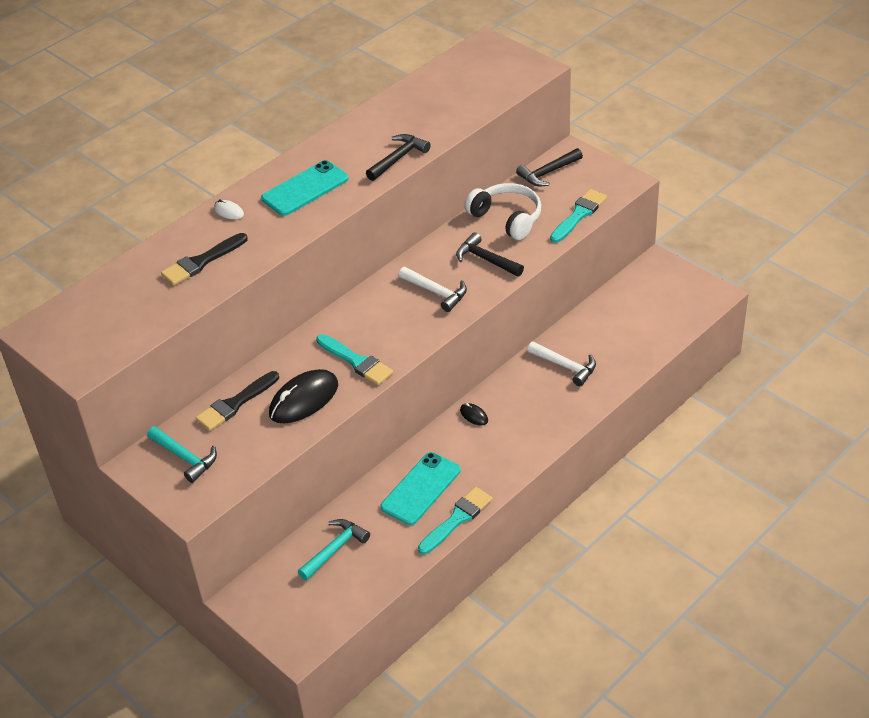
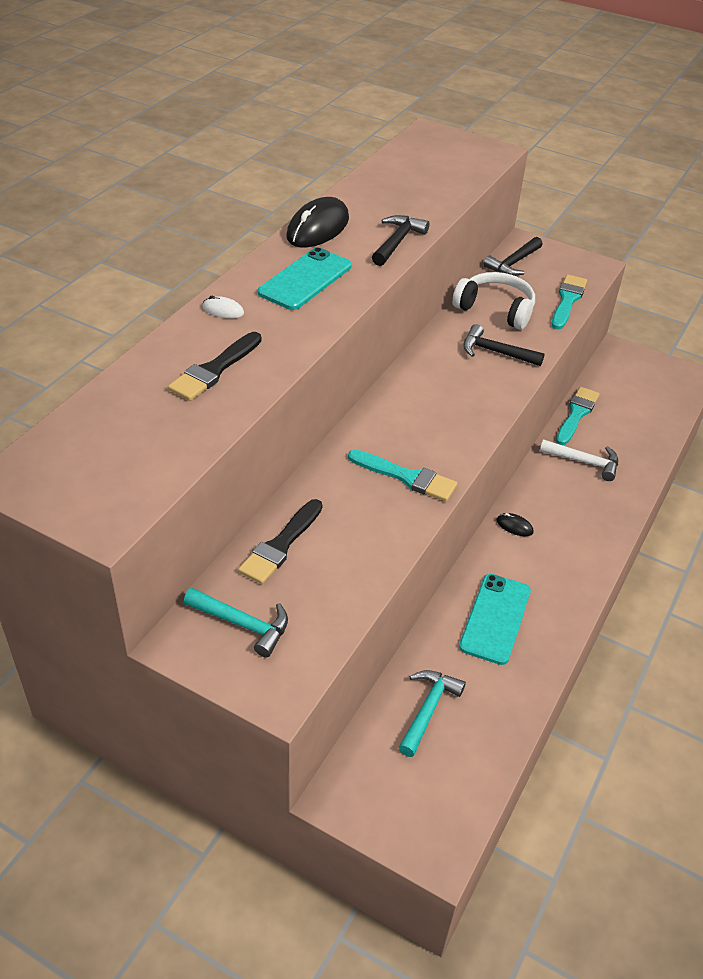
camera: 20 degrees left, 0 degrees up
black mouse [269,369,338,424] -> black mouse moved to [287,197,349,247]
white hammer [399,267,467,312] -> none
turquoise brush [418,487,493,554] -> turquoise brush moved to [556,387,600,445]

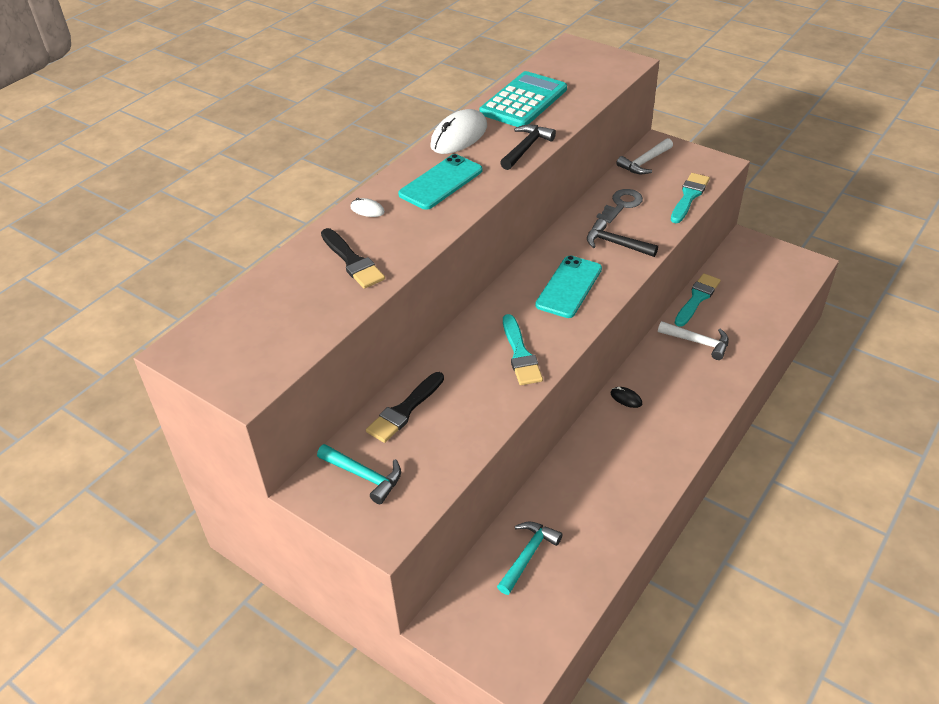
camera: 10 degrees right, 0 degrees up
black brush [168,332,262,401] -> black brush turned 75 degrees counterclockwise [321,228,385,289]
black mouse [287,197,349,247] -> white mouse [430,109,487,154]
turquoise brush [348,450,457,501] -> turquoise brush turned 45 degrees clockwise [503,314,543,385]
white headphones [452,272,535,330] -> grey key [596,189,643,223]
turquoise phone [459,574,531,665] -> turquoise phone moved to [535,255,602,318]
black hammer [484,237,543,276] -> white hammer [616,138,673,174]
none -> turquoise calculator [479,71,567,127]

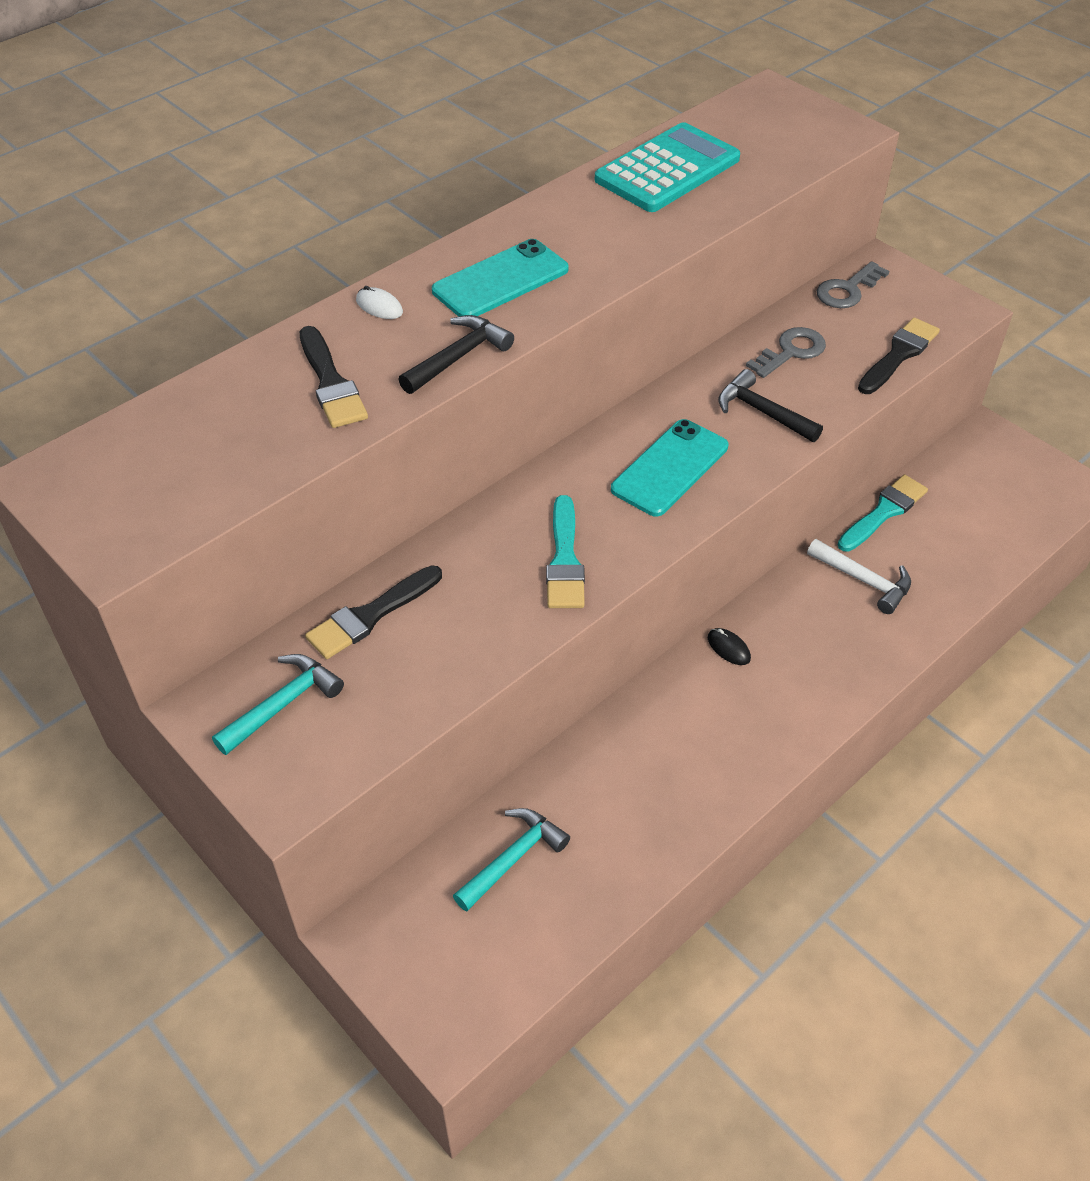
camera: 10 degrees right, 5 degrees up
turquoise hammer [317,444,401,504] -> turquoise hammer turned 90 degrees counterclockwise [212,654,344,755]
white mouse [430,109,487,154] -> none
black hammer [500,124,556,170] -> black hammer moved to [398,315,514,394]
white hammer [616,138,673,174] -> grey key [817,261,889,308]
turquoise brush [671,173,710,223] -> black brush [858,318,940,394]

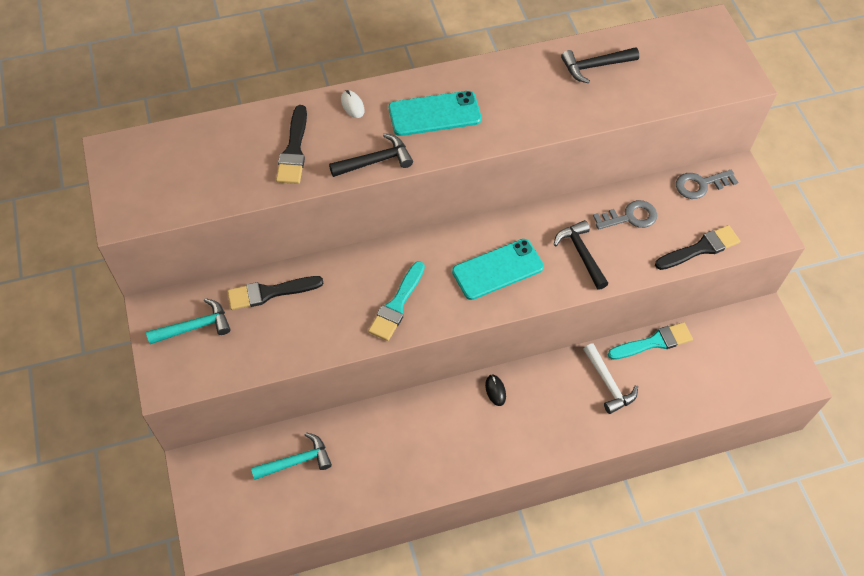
camera: 25 degrees right, 10 degrees up
turquoise calculator [595,122,740,212] -> black hammer [561,47,639,83]

